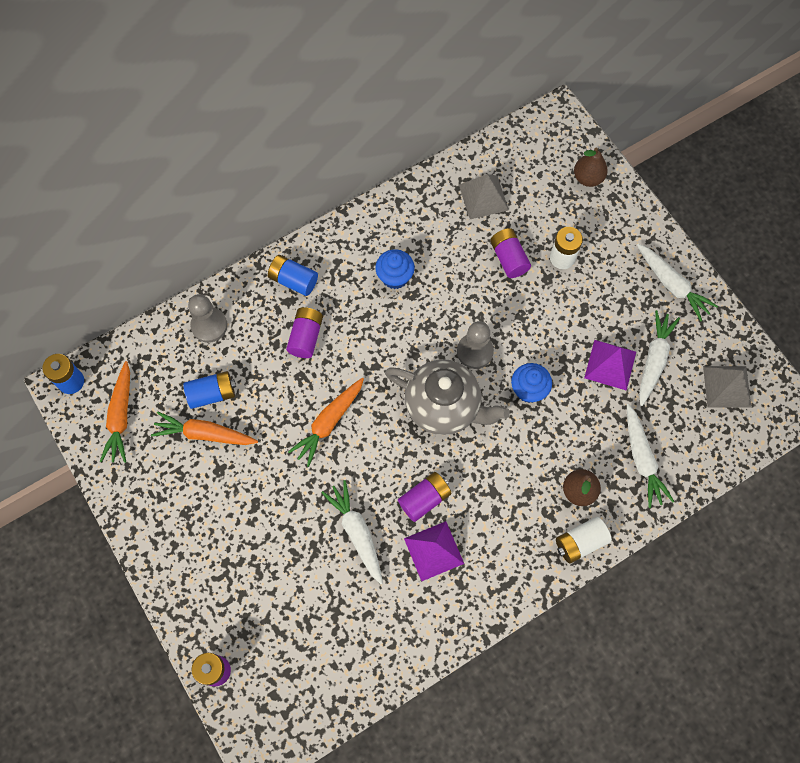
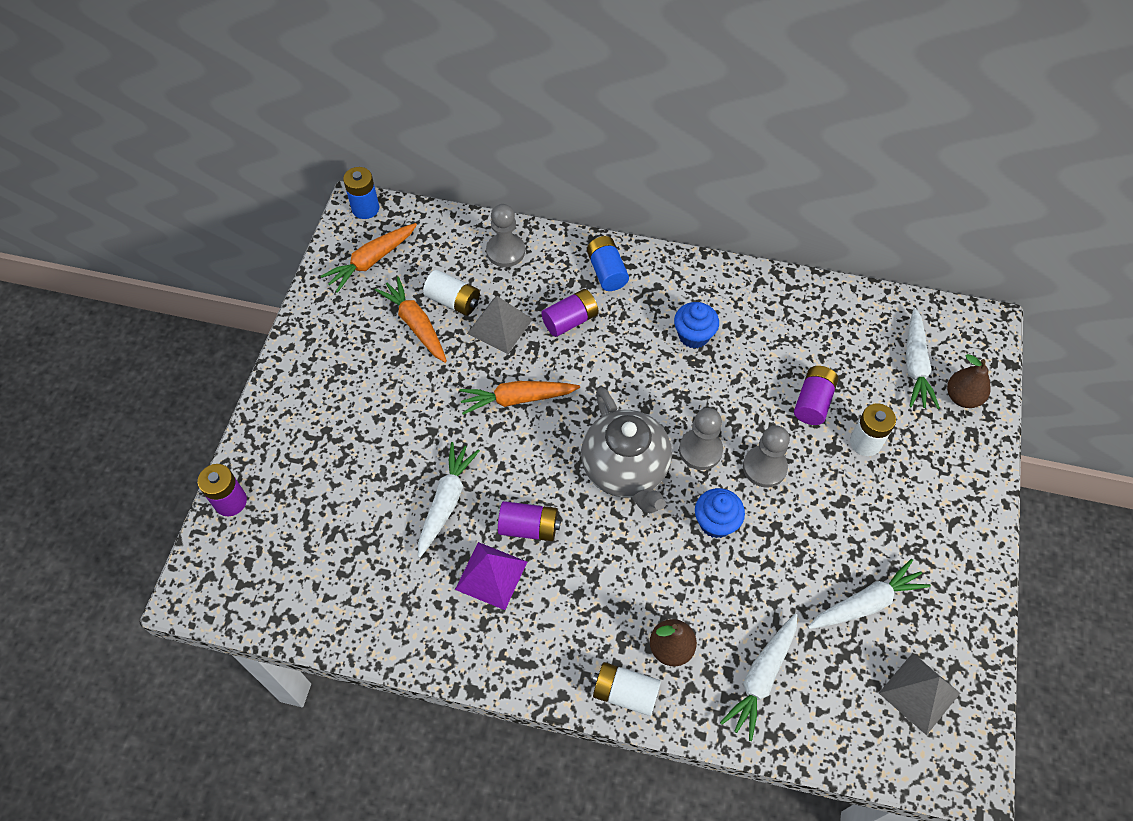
camera: 45 degrees right, 10 degrees down
blue battery [183,371,236,409] -> white battery [423,270,480,316]
grey pyramid [459,174,509,219] -> grey pyramid moved to [467,296,533,354]
purple pyramid [584,340,636,391] -> none
white carrot [637,244,718,322] -> white carrot moved to [906,308,940,409]
none -> grey pawn [743,425,790,488]

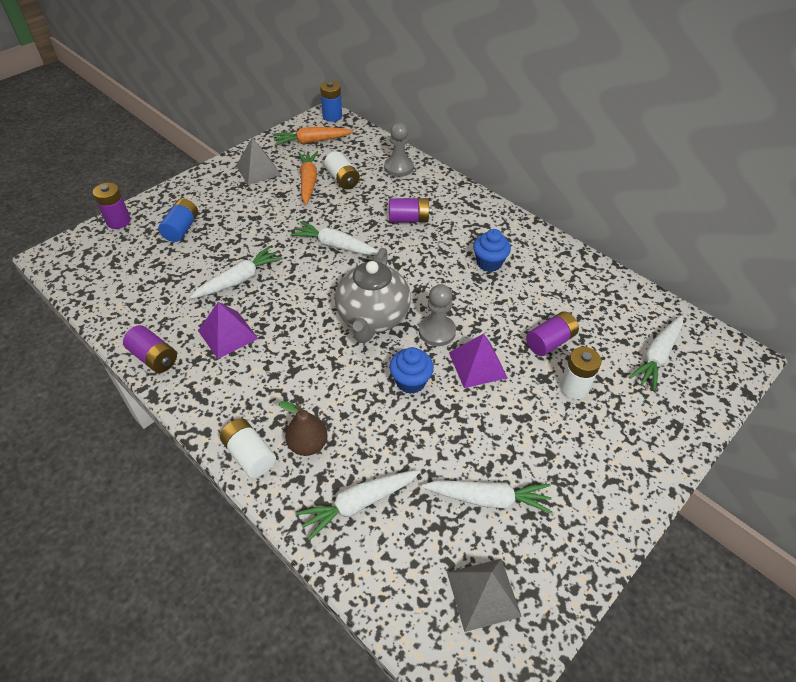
camera: 30 degrees right, 10 degrees down
orange carrot [459,381,580,415] -> white carrot [290,221,378,255]
grey pyramid [467,296,533,354] -> grey pyramid moved to [236,137,281,185]
purple battery [498,501,561,541] -> purple battery moved to [123,325,177,373]
blue battery [587,236,629,291] -> blue battery moved to [158,198,198,242]
grey pawn [743,425,790,488] -> purple pyramid [449,333,507,388]
brown pear [947,354,991,408] -> none

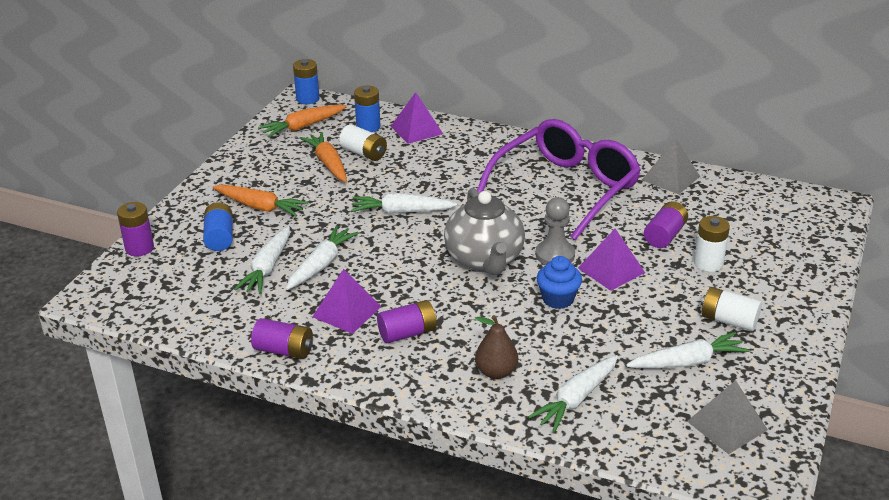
camera: 20 degrees left, 15 degrees down
white battery [220,418,276,478] -> white battery moved to [701,287,762,331]
grey pyramid [236,137,281,185] -> grey pyramid moved to [642,139,700,195]
grey pawn [384,122,413,177] -> purple pyramid [391,92,443,144]
purple battery [389,198,432,222] -> purple battery moved to [377,300,437,343]
blue cupcake [473,229,511,272] -> purple glasses [477,119,641,240]
white carrot [629,315,683,391] -> white carrot moved to [234,226,290,294]
none -> orange carrot [213,185,309,216]
none -> blue battery [354,86,381,132]

